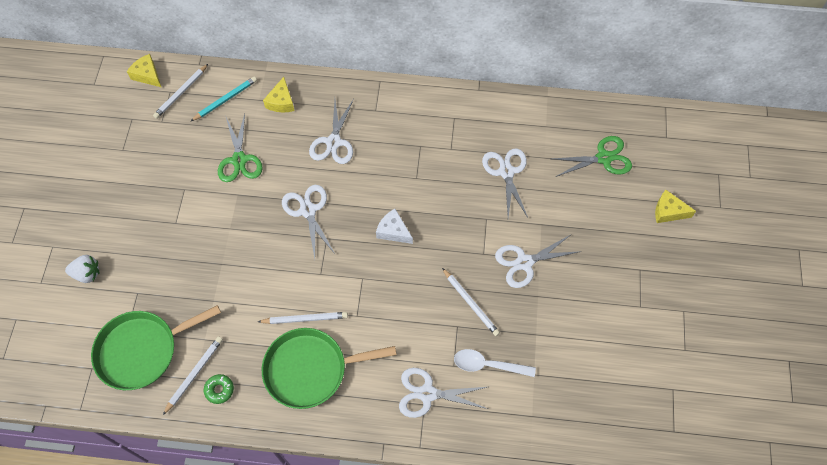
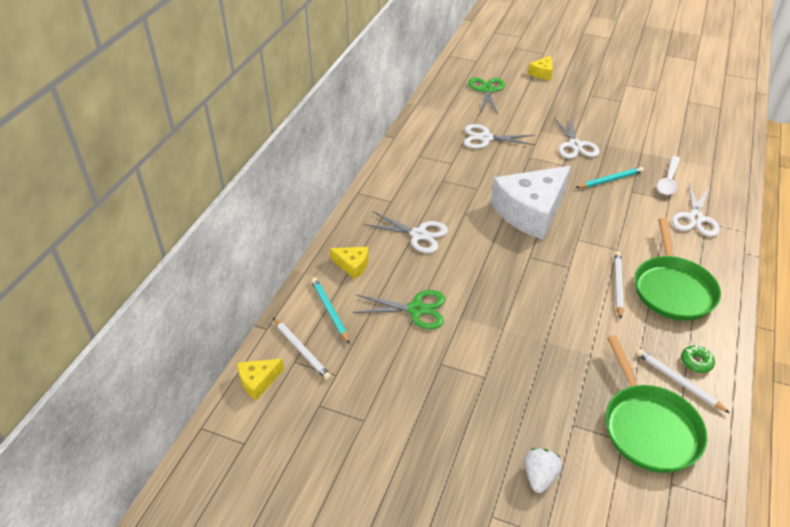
camera: 75 degrees left, 20 degrees down
white scissors [282,185,335,258] -> none
white cheese [376,209,413,244] -> white cheese [491,166,571,240], size x2.30
white pencil [442,268,500,336] -> turquoise pencil [576,167,644,188]

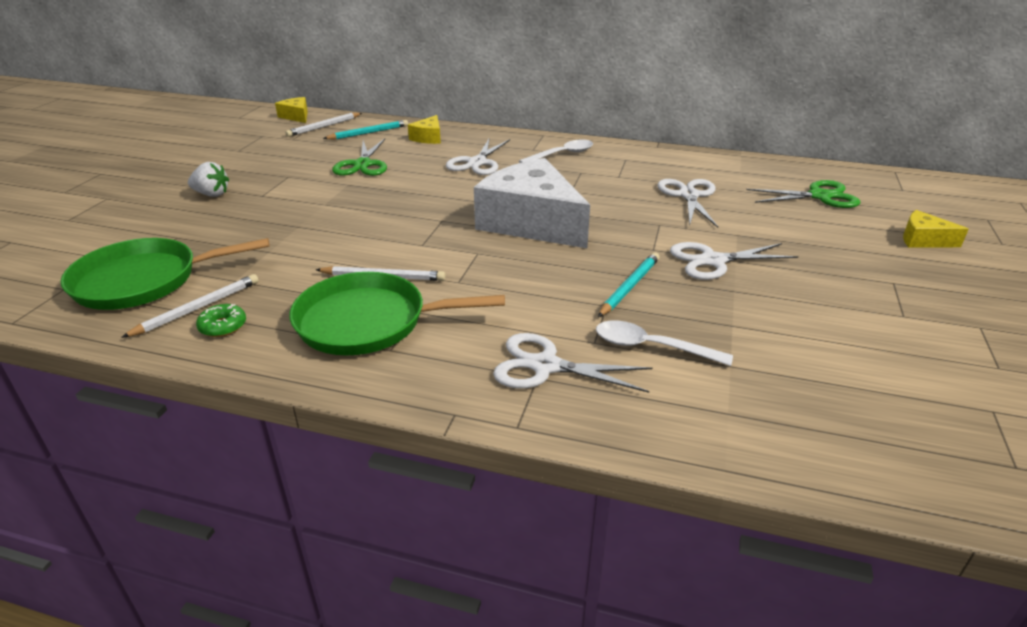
camera: 85 degrees right, 10 degrees down
white strawberry [524,448,562,493] -> white strawberry moved to [188,162,229,197]
turquoise pencil [576,167,644,188] -> turquoise pencil turned 120 degrees counterclockwise [598,252,660,317]
none -> white spoon [519,139,593,163]

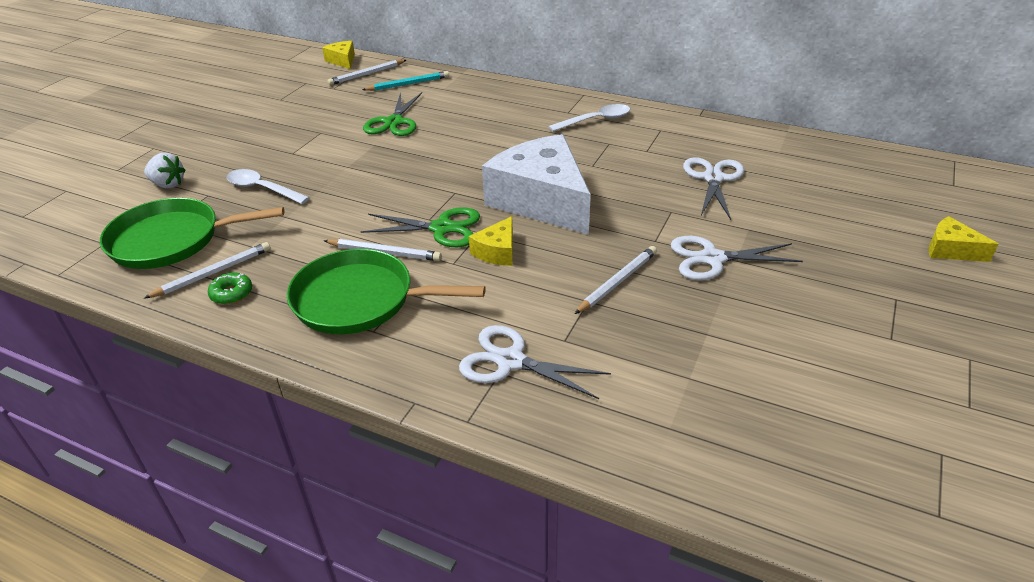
camera: 10 degrees right, 5 degrees up
white strawberry [188,162,229,197] -> white strawberry moved to [144,153,186,188]
yellow cheese [408,115,441,144] -> yellow cheese moved to [469,216,513,266]
white scissors [446,139,510,175] -> none
white spoon [596,320,733,366] -> white spoon moved to [227,169,310,204]
turquoise pencil [598,252,660,317] -> white pencil [575,246,657,314]
green scissors [746,180,860,208] -> green scissors moved to [361,207,480,247]

